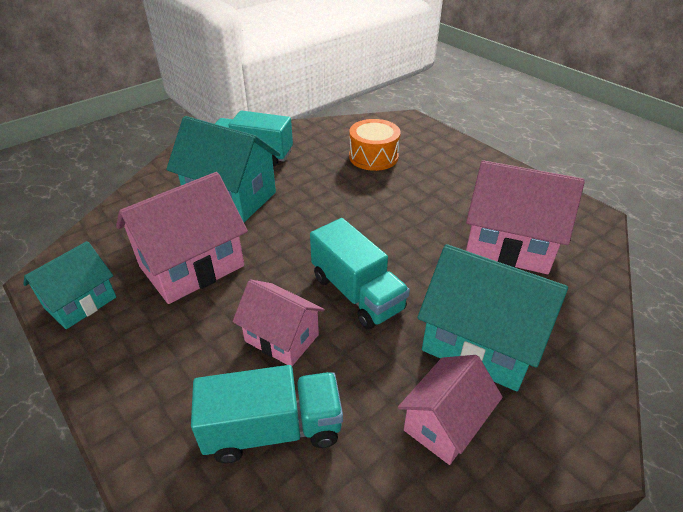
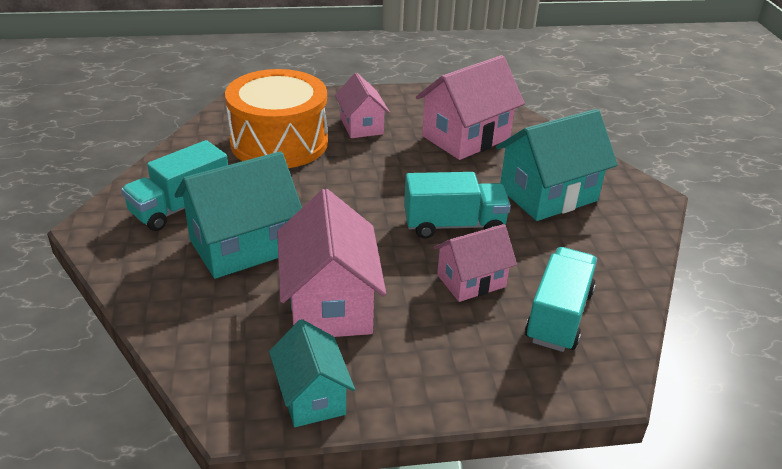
camera: 60 degrees left, 5 degrees down
orange drum [349,119,401,171] -> orange drum [225,69,328,168], size x1.75
pink house [398,355,503,465] -> pink house moved to [335,73,390,138]

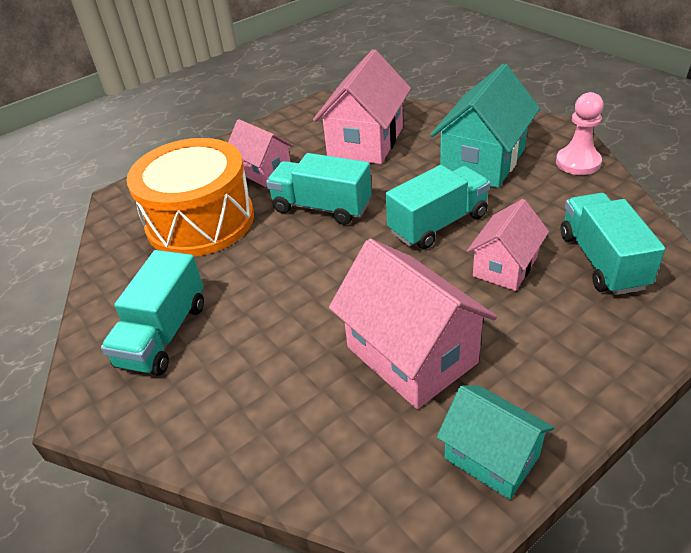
camera: 25 degrees left, 5 degrees up
turquoise house [175,151,302,279] -> none
none -> turquoise truck [266,153,372,225]
none -> pink pawn [556,92,604,175]

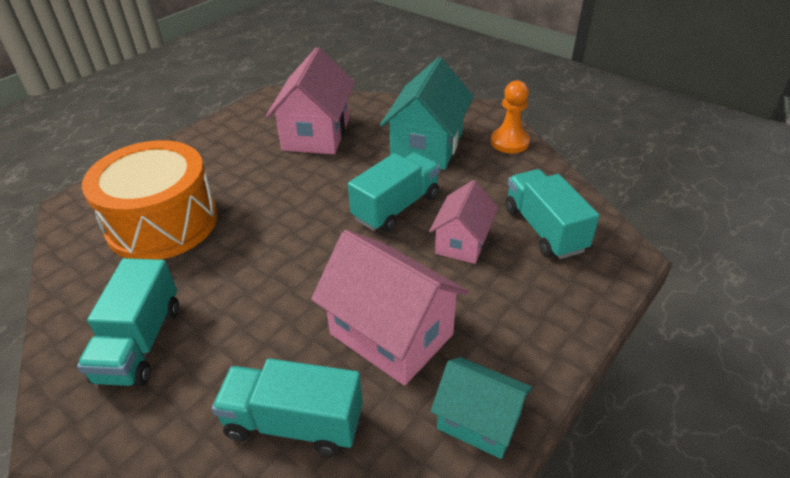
camera: 15 degrees left, 0 degrees up
pink house [228,119,294,187] -> none
turquoise truck [266,153,372,225] -> turquoise truck moved to [212,358,363,456]
pink pawn [556,92,604,175] -> orange pawn [491,80,530,153]

